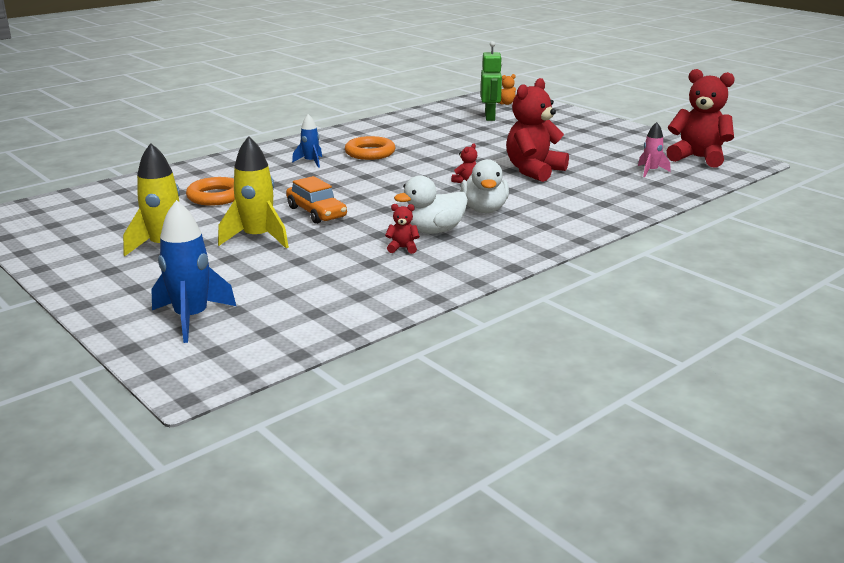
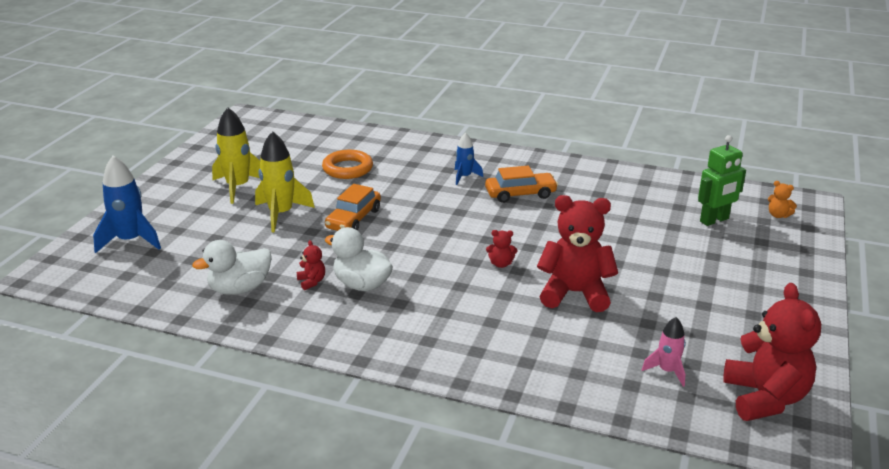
camera: 60 degrees right, 5 degrees up
orange ring [345,136,396,160] -> orange car [485,166,558,203]
white duck [461,159,509,213] -> white duck moved to [192,240,272,295]

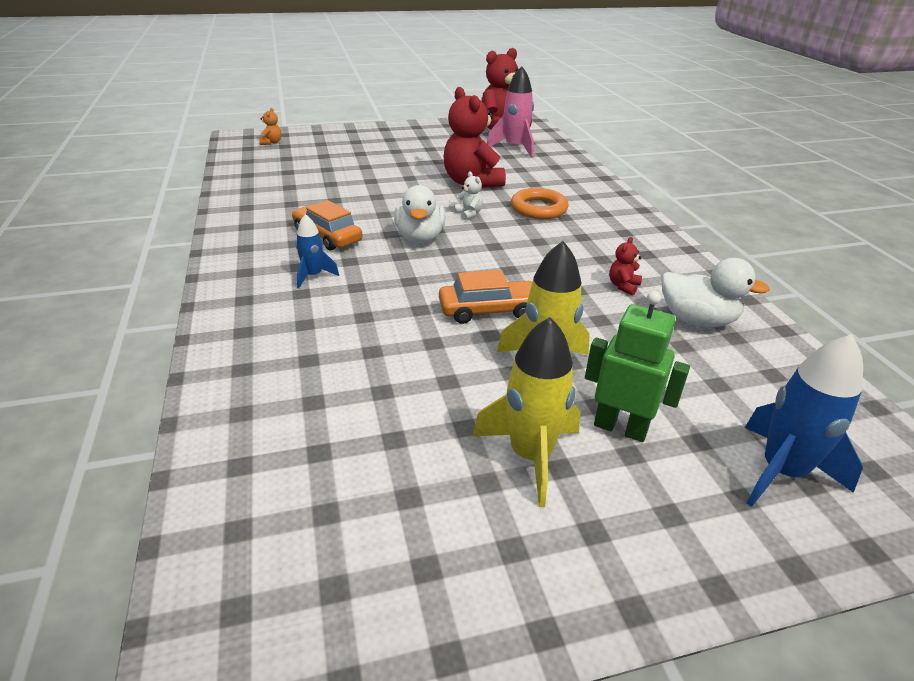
camera: 125 degrees left, 5 degrees up
orange ring [322,150,373,179] -> orange ring moved to [511,188,568,219]
white duck [325,227,393,291] -> white duck moved to [394,185,446,243]
red teddy bear [486,230,518,268] -> white teddy bear [454,172,483,220]
pink rocket [642,317,686,387] -> pink rocket [487,66,534,158], size x1.74
green robot [698,135,746,226] -> green robot moved to [585,291,690,442]

